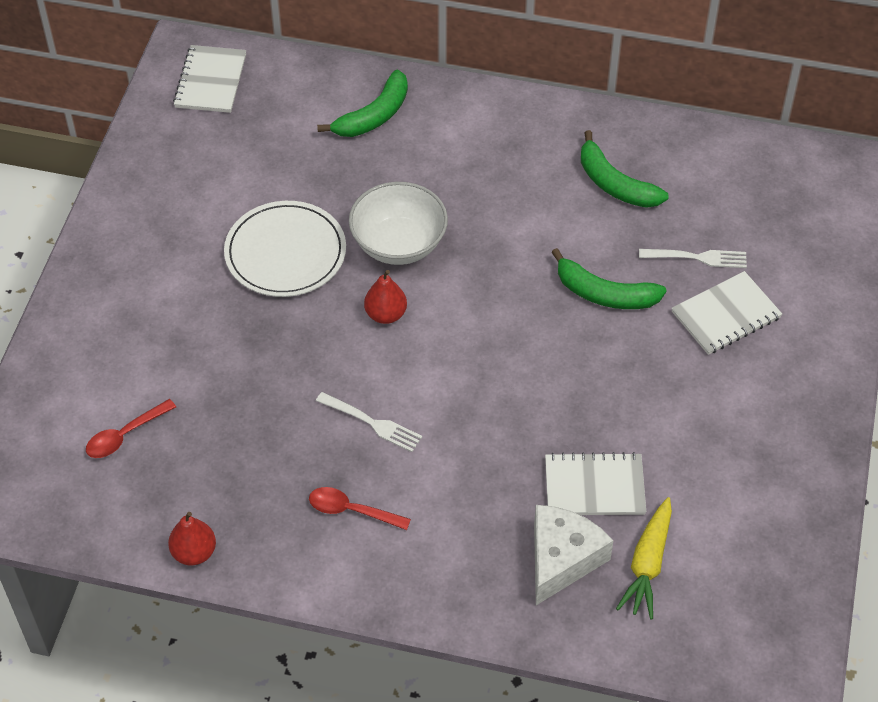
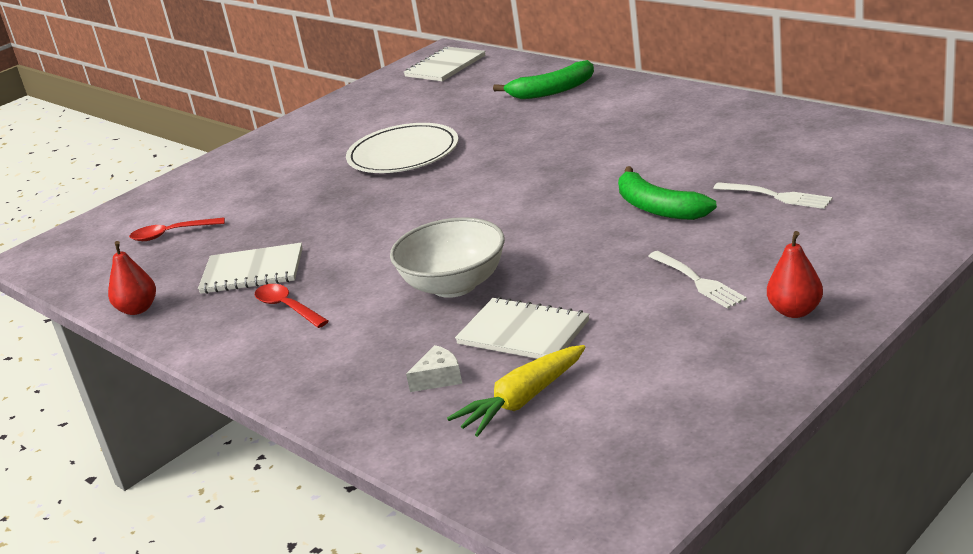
camera: 35 degrees right, 25 degrees down
white fork [316,392,422,452] -> white fork moved to [648,251,747,309]
white bowl [349,182,448,265] -> white bowl moved to [390,217,505,298]
red pear [364,270,407,324] -> red pear moved to [767,231,823,318]
white cheese [534,505,614,605] -> white cheese [406,345,462,392], size x0.49
green banana [581,130,668,208] -> none
white notebook [671,271,782,355] -> white notebook moved to [198,242,303,294]

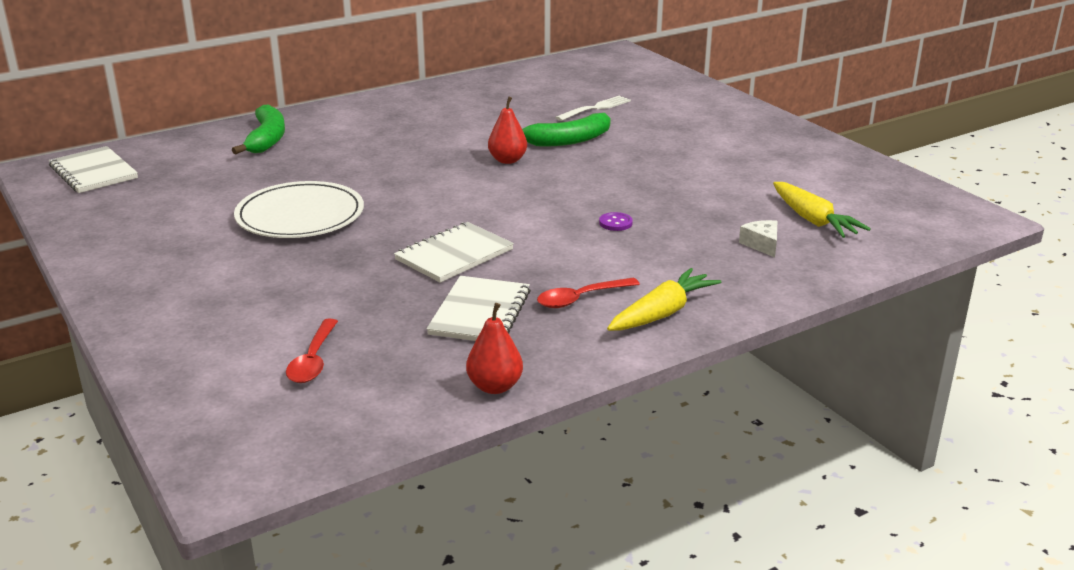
camera: 80 degrees left, 0 degrees up
white bowl [390,217,505,298] -> purple button [599,212,633,231]
white notebook [455,297,589,359] -> white notebook moved to [394,222,514,283]
white fork [648,251,747,309] -> none
red pear [767,231,823,318] -> red pear moved to [488,97,527,164]
none -> yellow carrot [607,268,721,331]

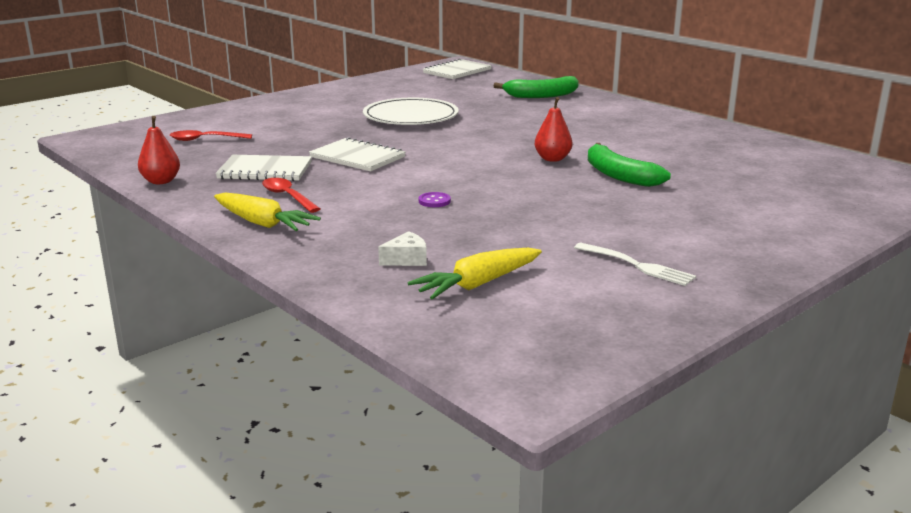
camera: 80 degrees right, 5 degrees down
white fork [555,96,631,121] -> white fork moved to [574,243,696,286]

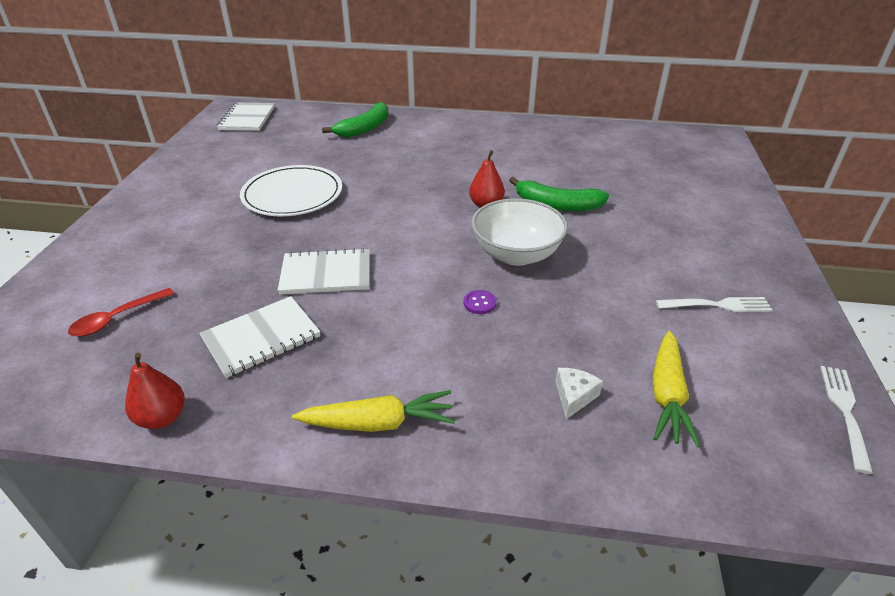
camera: 40 degrees left, 15 degrees up
red spoon [262,178,320,213] -> none
none -> white bowl [472,198,568,266]
none -> white fork [820,366,873,474]

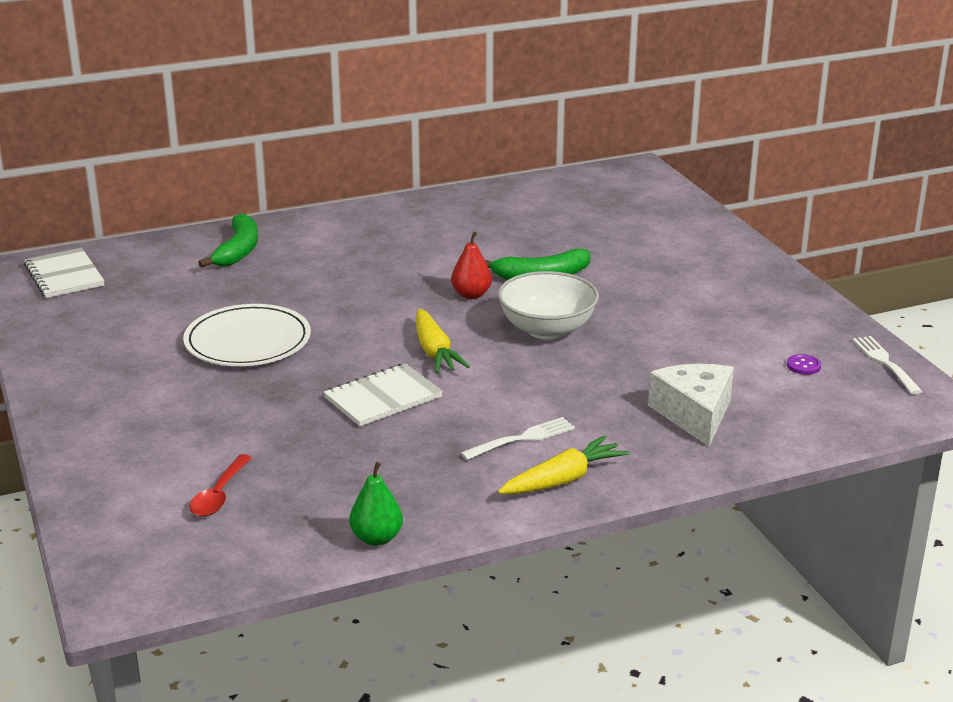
camera: 30 degrees left, 10 degrees down
red pear [125,353,185,429] -> green pear [349,462,403,546]
white notebook [199,296,320,378] -> none
purple button [464,290,497,314] -> purple button moved to [787,354,821,375]
white cheese [556,368,603,419] -> white cheese [648,364,734,447], size x2.05
yellow carrot [653,331,700,447] -> yellow carrot moved to [416,309,470,373]
white fork [656,297,773,312] -> white fork moved to [461,417,575,460]

